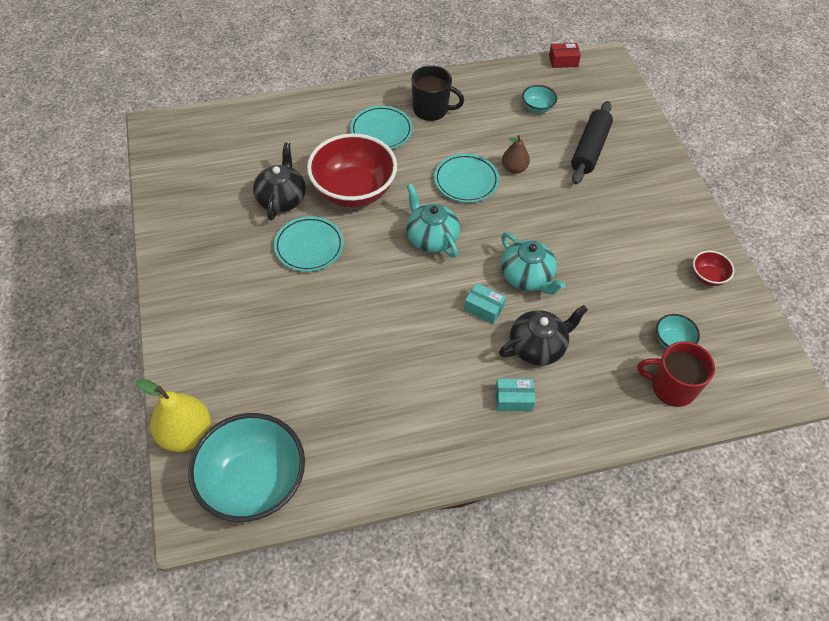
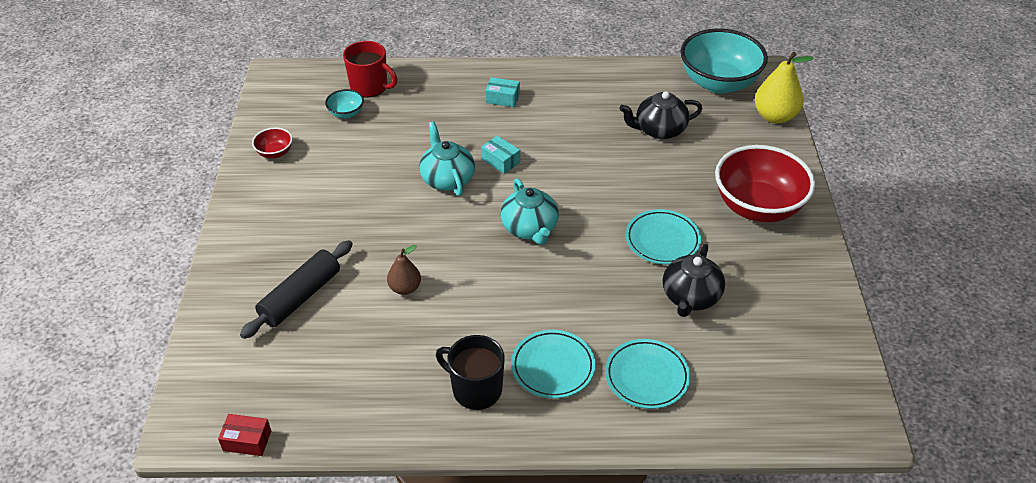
camera: 165 degrees left, 10 degrees down
red bowl [307,133,397,207] -> red bowl moved to [715,145,815,222]
turquoise plate [434,154,499,203] -> turquoise plate moved to [605,339,690,409]
black teapot [499,305,588,366] -> black teapot moved to [619,91,703,139]
turquoise bowl [522,85,557,113] -> none

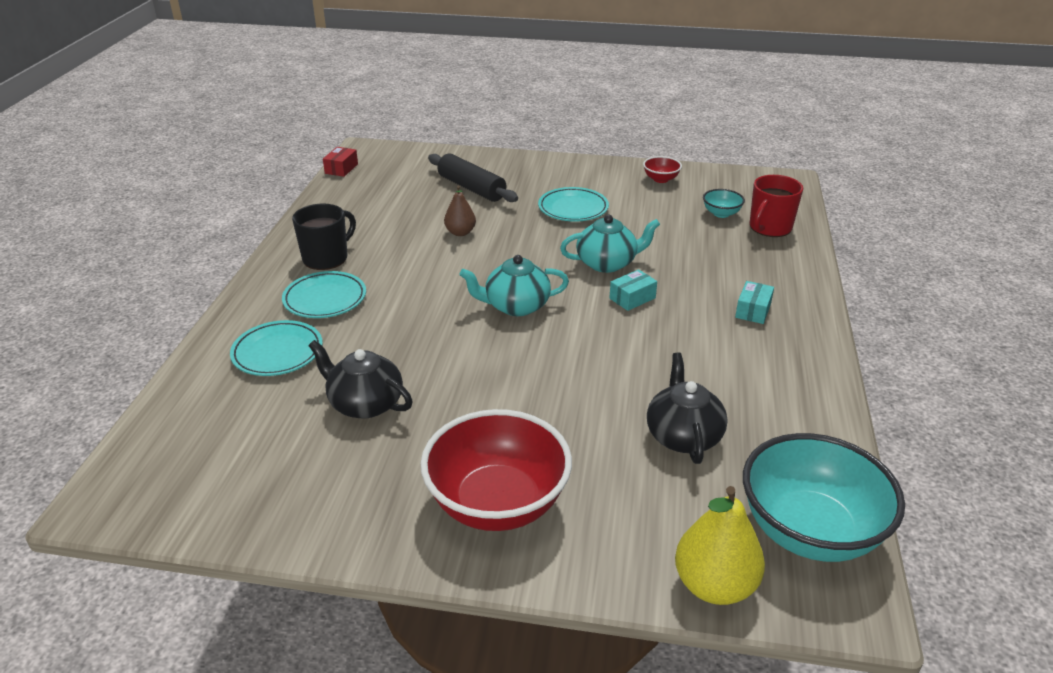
camera: 100 degrees right, 10 degrees down
turquoise plate [625,209,701,264] -> turquoise plate moved to [538,187,609,222]

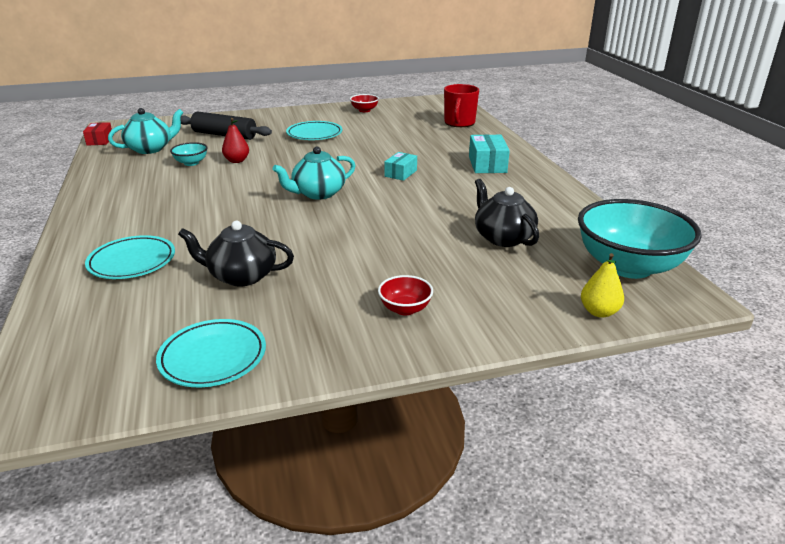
camera: 25 degrees left, 5 degrees down
turquoise plate [282,271,366,318] -> turquoise plate moved to [156,319,266,387]
black mug [292,203,356,270] -> none
red bowl [420,409,572,531] -> red bowl [378,275,433,316], size x0.44
brown pear [444,185,476,236] -> red pear [222,118,249,163]
turquoise teapot [560,215,660,273] -> turquoise teapot moved to [108,108,183,154]
yellow pear [675,486,765,605] -> yellow pear [581,253,624,318], size x0.61
turquoise bowl [703,189,745,218] -> turquoise bowl moved to [170,142,208,166]
turquoise box [735,281,774,324] -> turquoise box [469,134,510,173], size x1.52

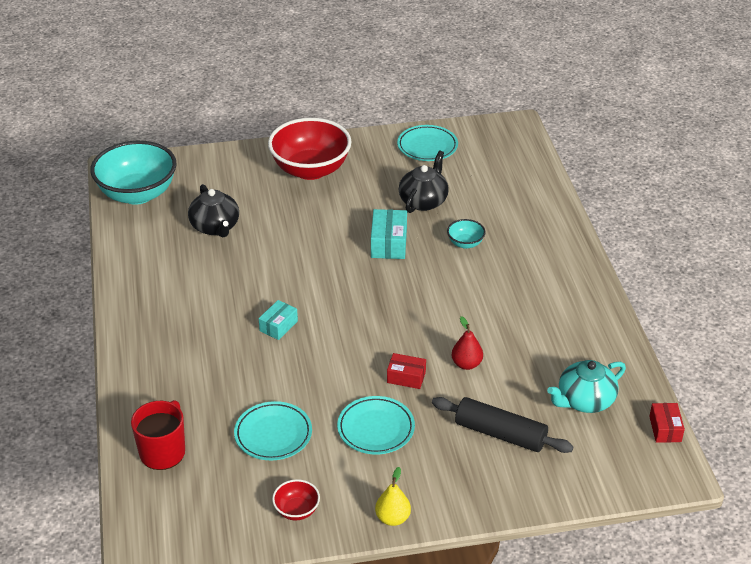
camera: 175 degrees left, 10 degrees up
turquoise plate [85,235,175,279] -> turquoise plate moved to [234,401,312,460]
turquoise bowl [170,142,208,166] -> turquoise bowl moved to [447,219,486,249]
black teapot [178,221,294,286] -> black teapot turned 75 degrees counterclockwise [399,151,449,213]
turquoise teapot [272,146,356,200] -> none
red bowl [378,275,433,316] -> red bowl [268,118,351,180], size x2.30
turquoise box [469,134,510,173] -> turquoise box moved to [371,209,407,259]
yellow pear [581,253,624,318] -> yellow pear moved to [375,467,411,526]
none -> red box [387,353,426,389]

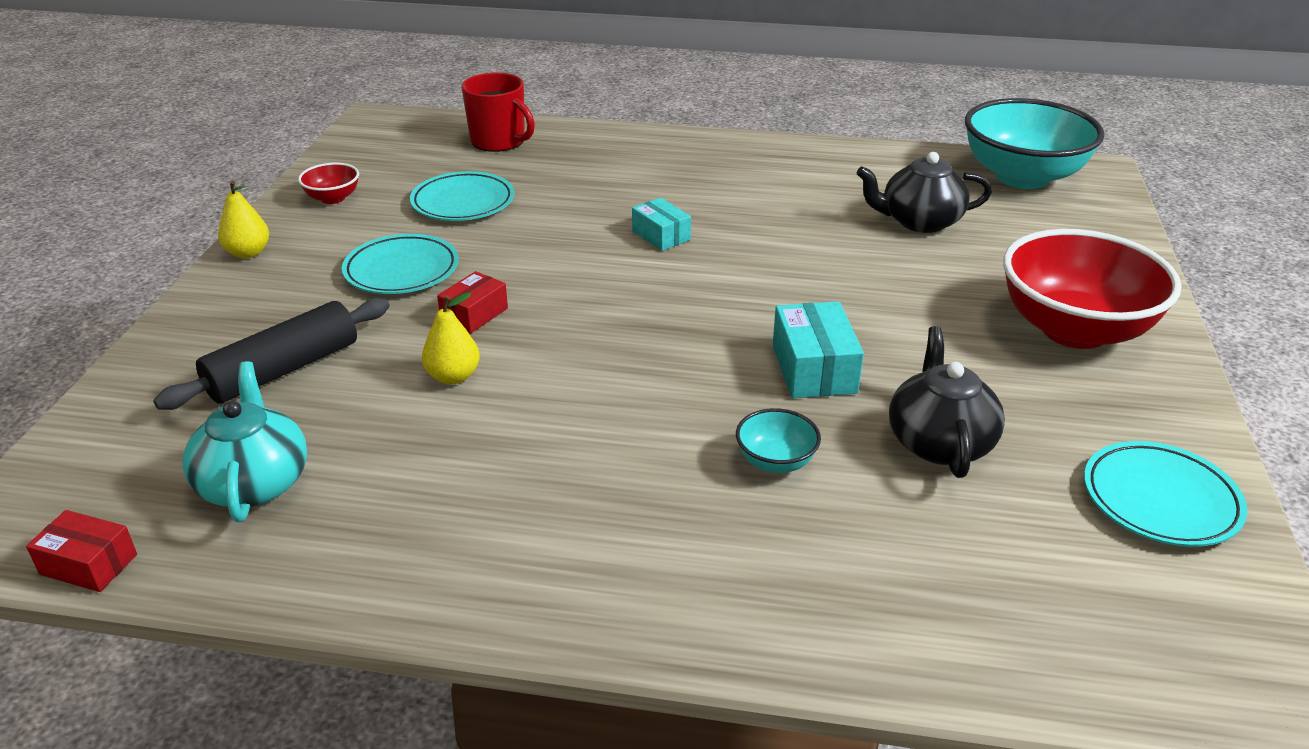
camera: 110 degrees right, 5 degrees down
turquoise box [371,209,407,259] -> turquoise box turned 60 degrees clockwise [773,302,864,398]
black teapot [399,151,449,213] -> black teapot turned 135 degrees counterclockwise [889,326,1005,478]
red pear [451,316,483,370] -> yellow pear [422,293,480,384]

